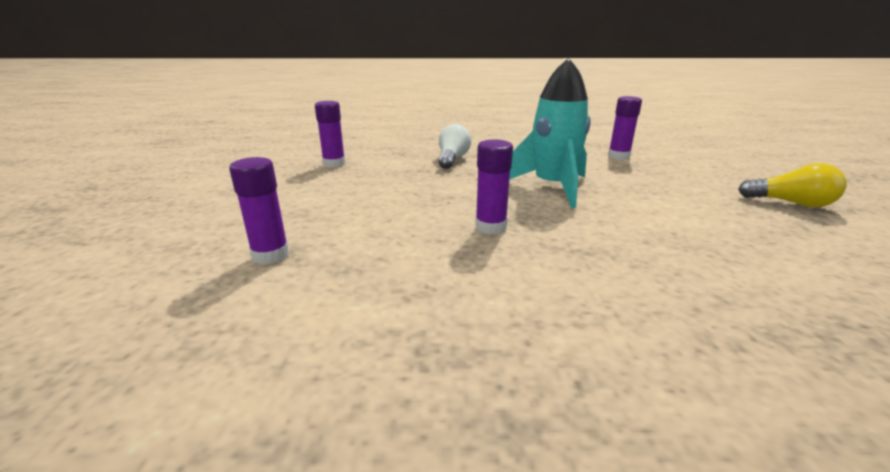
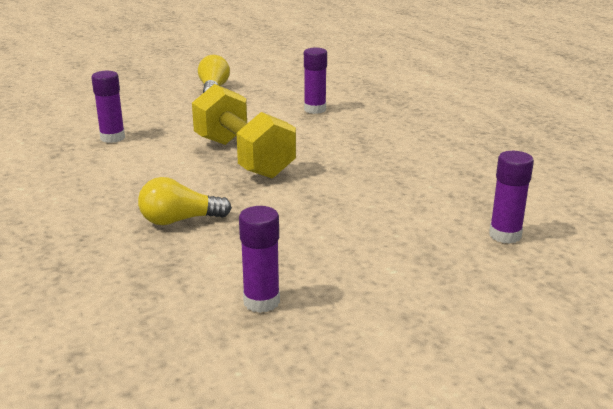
camera: 115 degrees left, 0 degrees up
white light bulb [438,124,471,169] -> yellow light bulb [138,177,232,225]
purple glue stick [475,139,513,234] -> purple glue stick moved to [304,48,327,114]
turquoise rocket [510,58,591,208] -> yellow dumbbell [192,84,296,179]

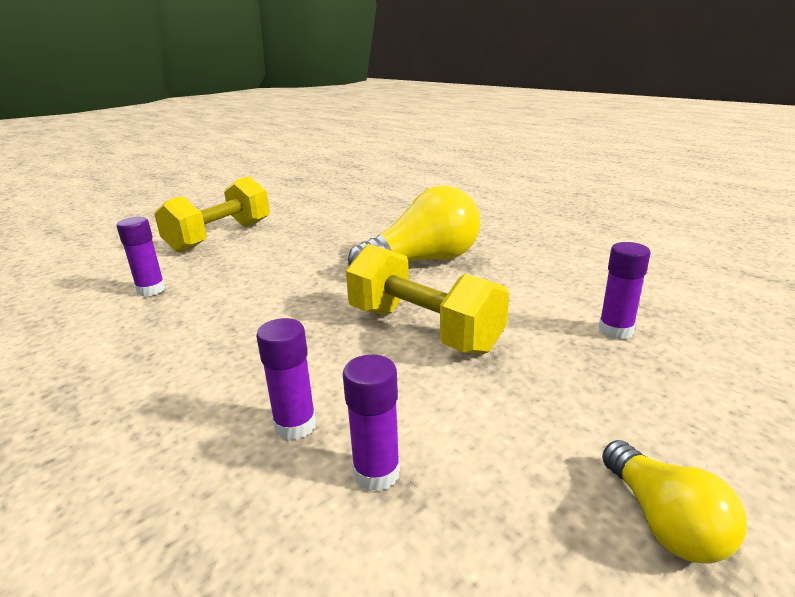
camera: 165 degrees right, 0 degrees up
yellow light bulb [138,177,232,225] -> yellow light bulb [348,185,480,265], size x1.89
purple glue stick [239,206,280,313] -> purple glue stick moved to [256,318,316,440]
none -> yellow dumbbell [154,176,270,253]

